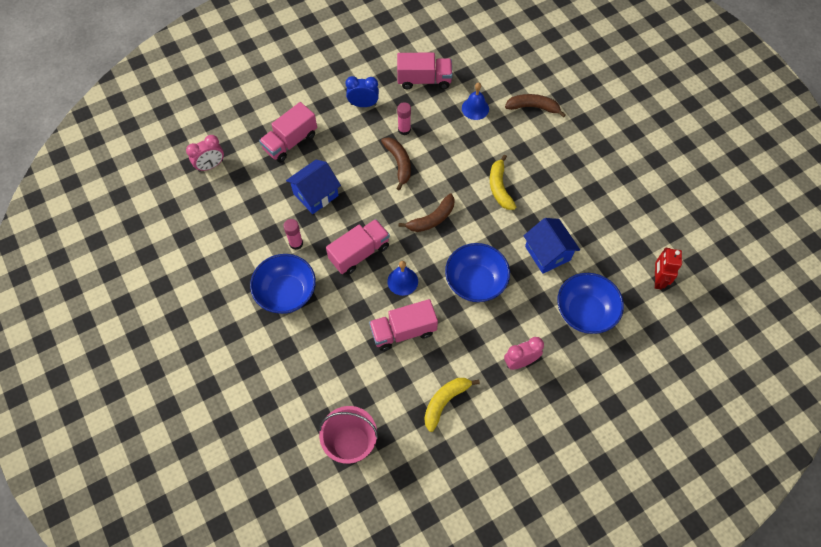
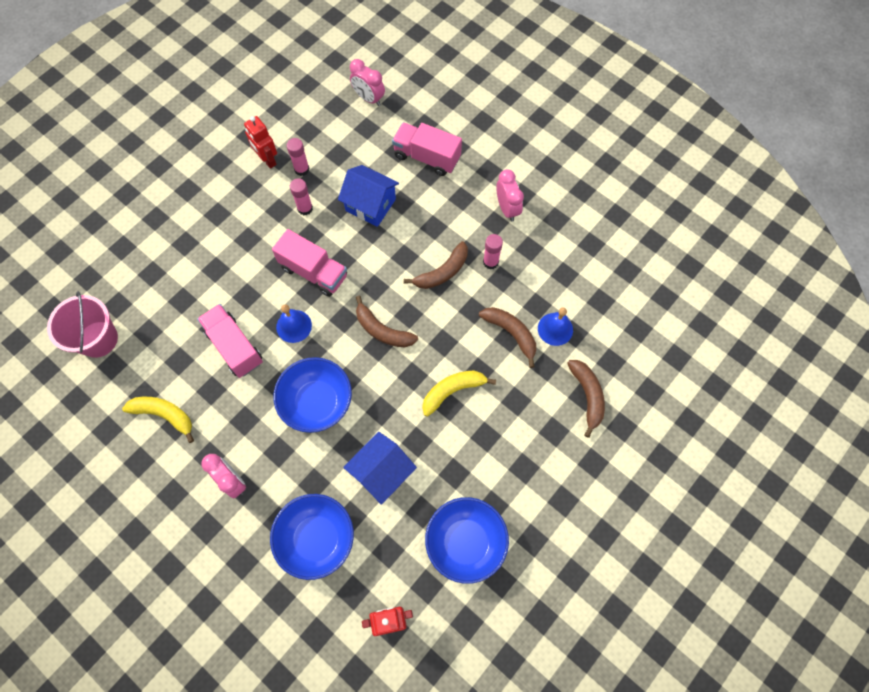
camera: 70 degrees right, 5 degrees up
blue bowl [250,254,316,314] -> blue bowl moved to [425,497,509,584]
blue clock [345,76,379,107] -> pink clock [496,169,524,221]
pink truck [397,53,452,90] -> none
none -> red robot [244,116,277,169]
none -> pink glue stick [287,138,309,176]
none -> brown banana [479,307,536,368]

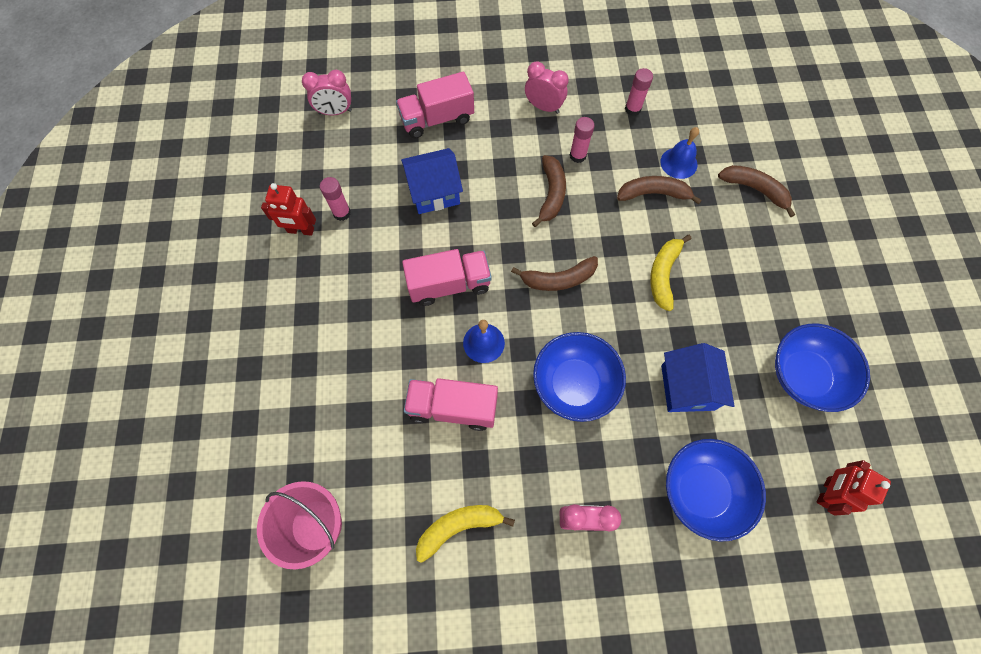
camera: 45 degrees left, 0 degrees up
pink glue stick [290,178,313,215] -> pink glue stick moved to [625,68,653,116]

